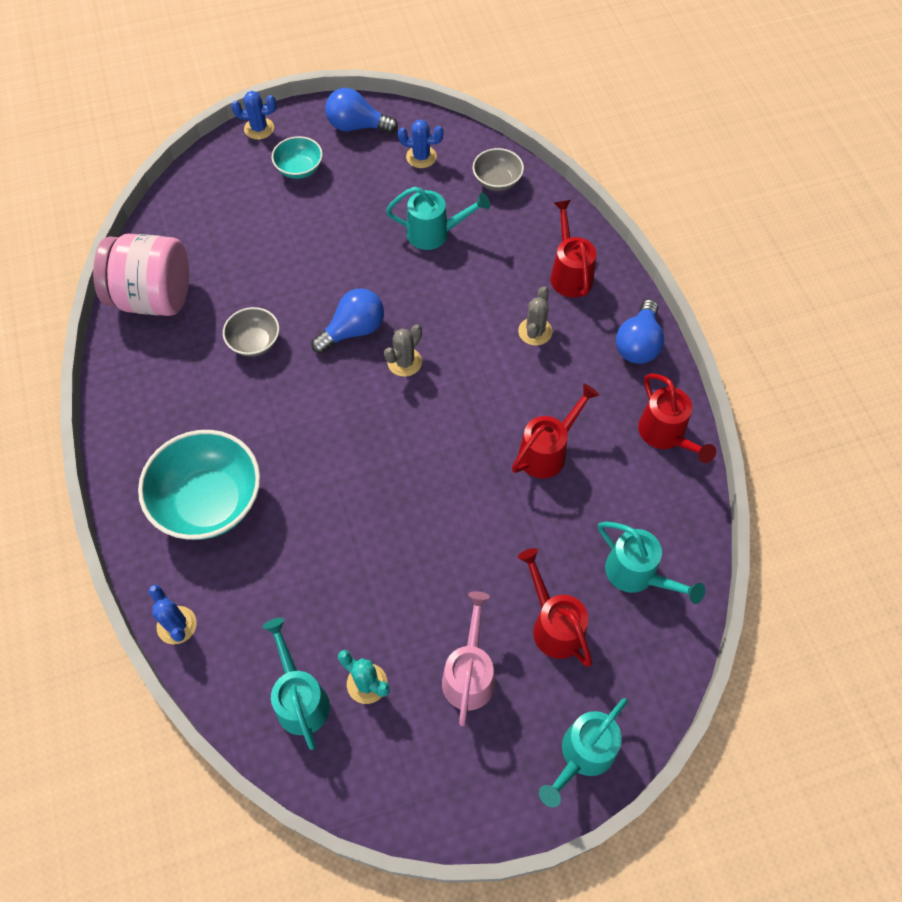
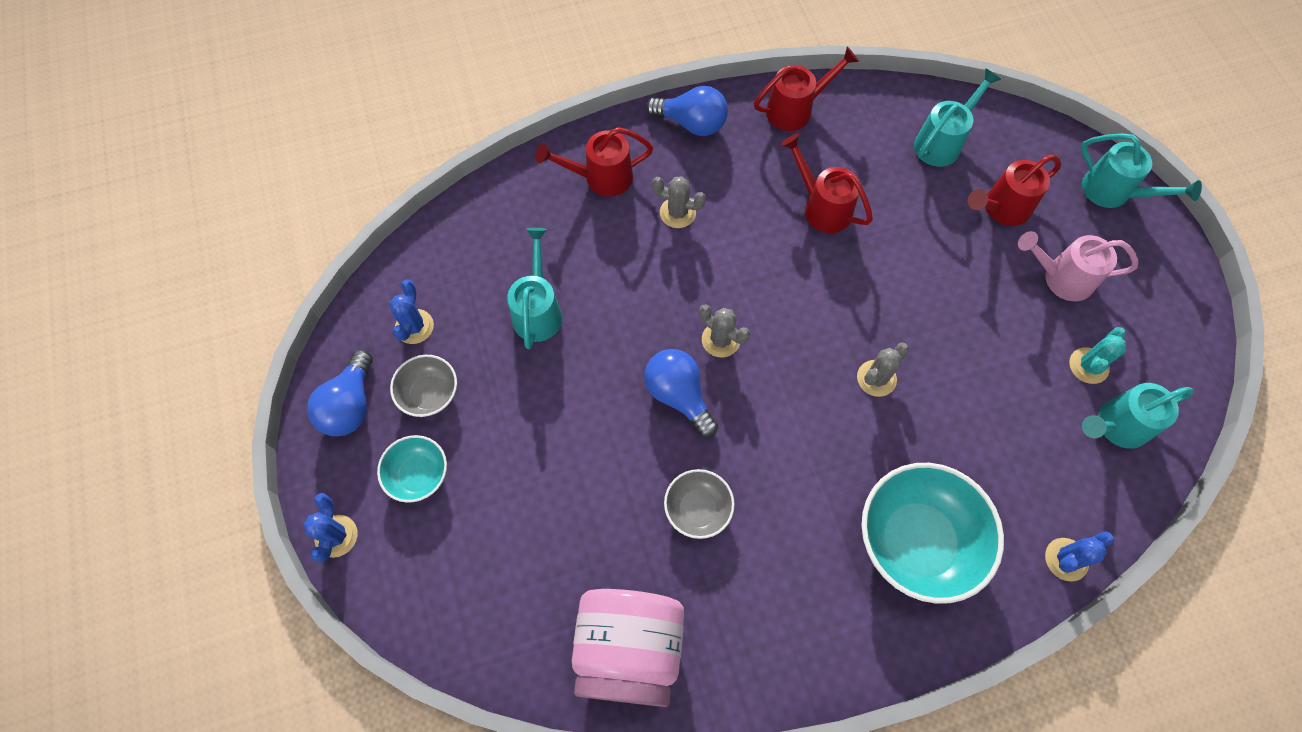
camera: 90 degrees left, 5 degrees up
grey bowl [473,148,524,191] -> grey bowl moved to [390,355,457,417]
none -> grey cactus [857,342,909,397]

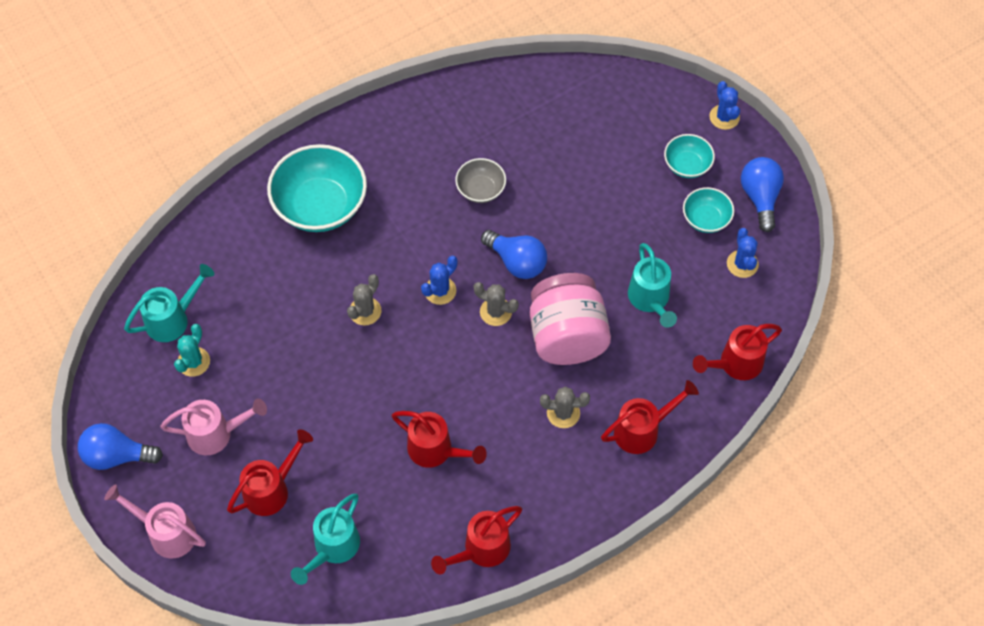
camera: 165 degrees right, 5 degrees down
grey bowl [390,355,457,417] -> turquoise bowl [683,187,734,233]
pink jar [572,589,684,707] -> pink jar moved to [530,273,611,365]
blue light bulb [646,86,728,136] -> blue light bulb moved to [78,423,163,470]
blue cactus [1045,531,1114,582] -> blue cactus moved to [421,256,458,305]
turquoise watering can [1081,133,1202,208] -> pink watering can [104,484,206,559]
none -> red watering can [693,324,782,380]

